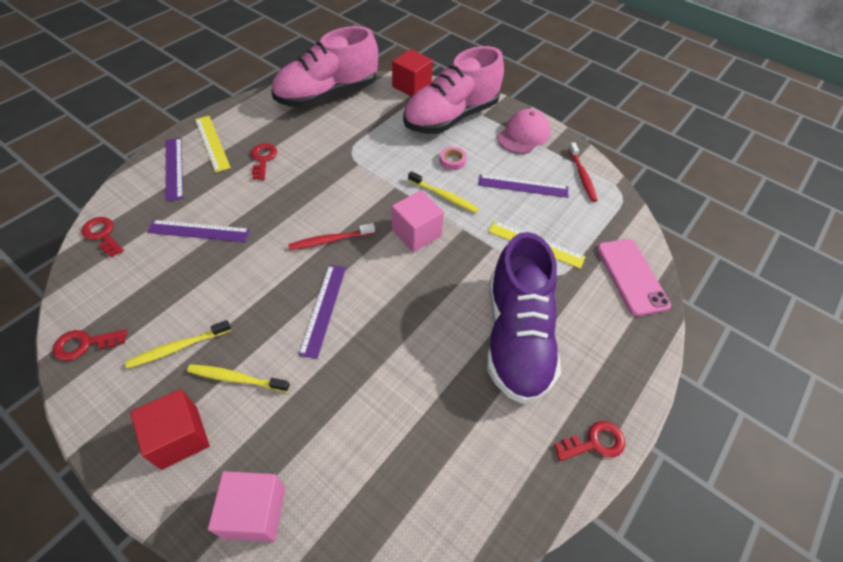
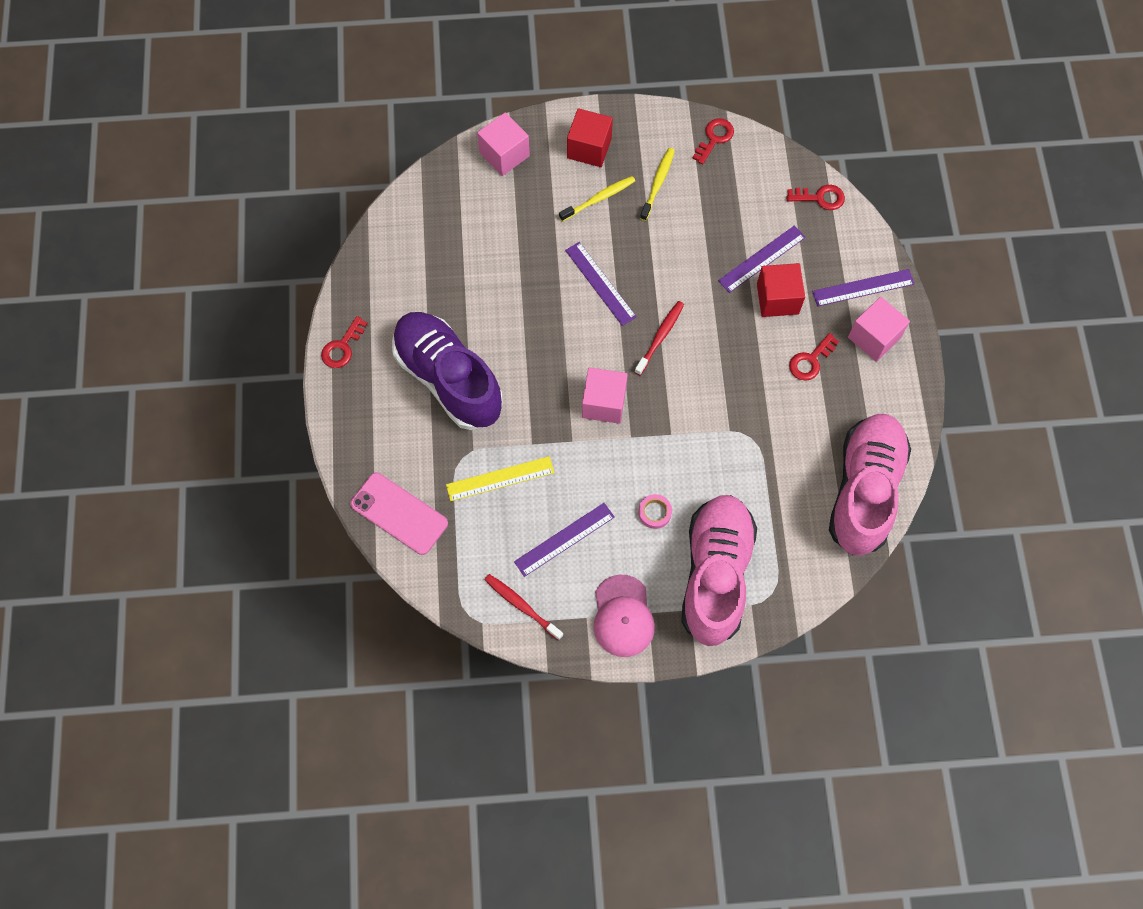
camera: 140 degrees right, 15 degrees up
purple ruler [166,138,183,201] -> purple ruler turned 45 degrees counterclockwise [812,269,914,306]
yellow ruler [195,116,231,172] -> pink cube [848,297,910,362]
red key [251,143,277,180] -> red key turned 90 degrees clockwise [789,333,839,381]
red cube [392,49,433,97] -> red cube moved to [757,263,805,317]
yellow toothbrush [408,171,479,213] -> none

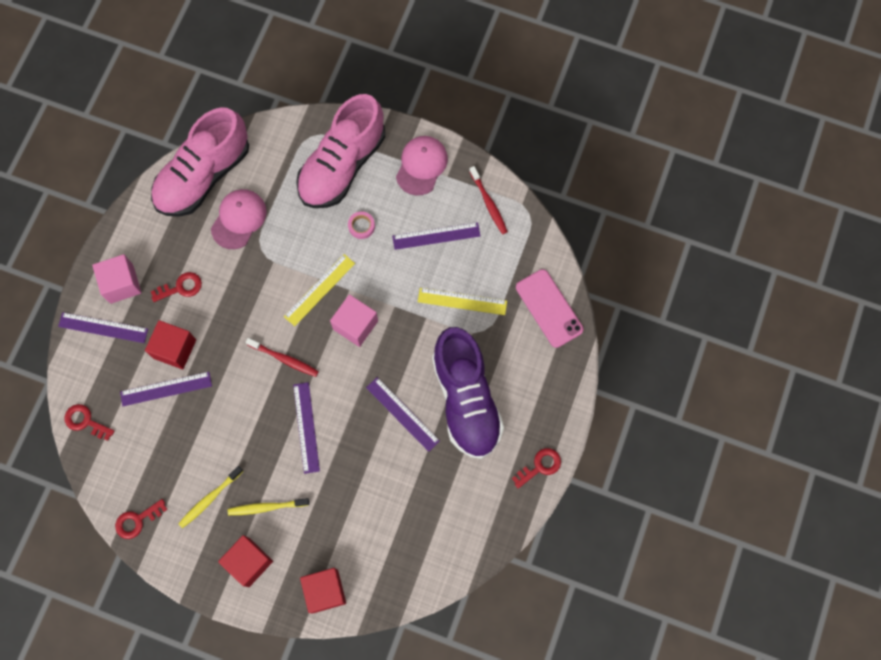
camera: 155 degrees left, 5 degrees up
pink cube [477,112,530,176] -> red cube [300,568,346,613]
red toothbrush [635,301,684,375] -> red toothbrush turned 120 degrees counterclockwise [245,338,319,377]
none -> pink cap [211,189,267,249]
none -> yellow ruler [284,254,355,326]
none -> purple ruler [366,377,440,452]

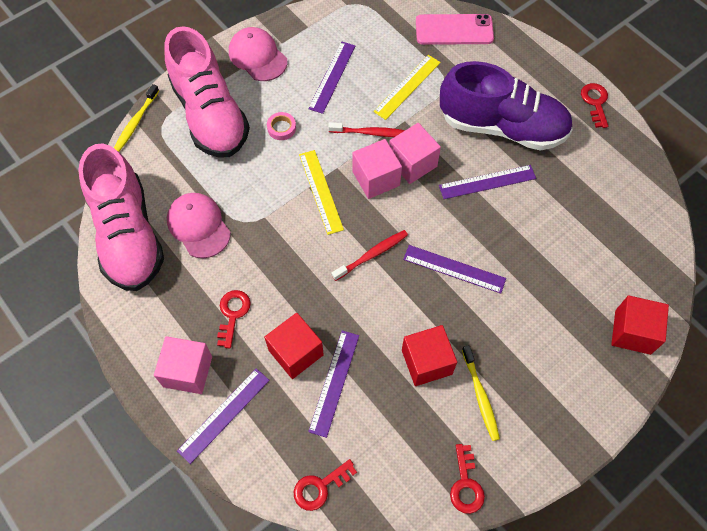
camera: 60 degrees left, 10 degrees down
red cube [218,535,273,587] -> red cube moved to [402,325,457,386]
yellow toothbrush [228,498,309,515] -> yellow toothbrush moved to [114,84,159,152]
red toothbrush [469,166,508,234] -> red toothbrush moved to [328,122,405,137]
none -> pink cube [389,123,441,184]

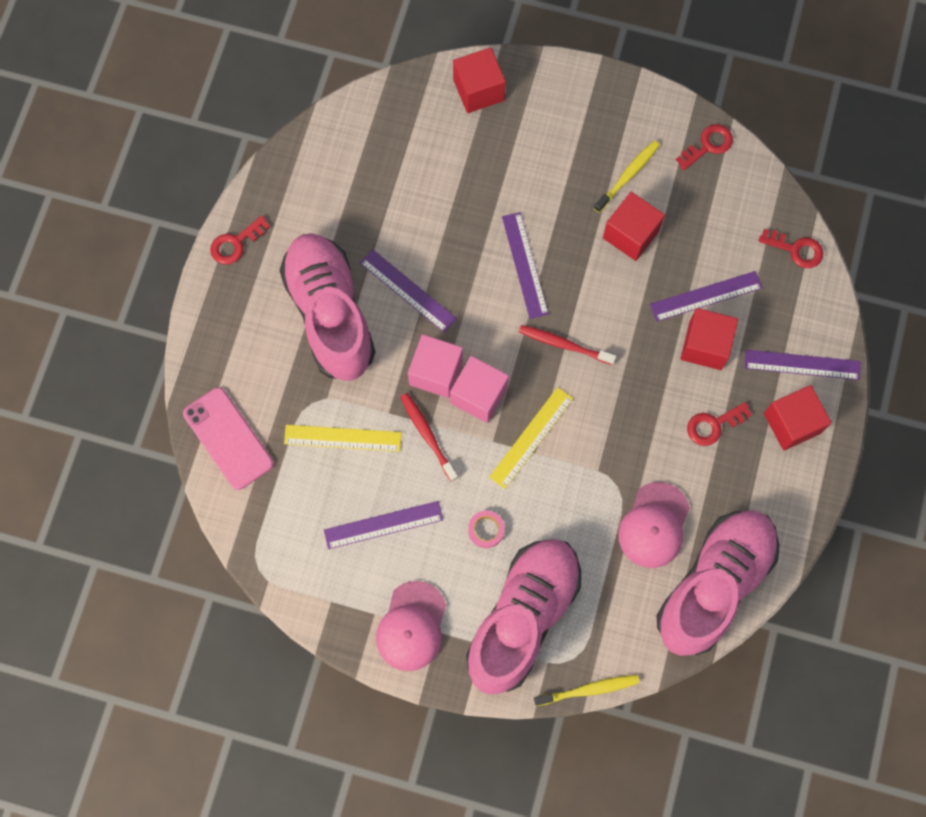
camera: 125 degrees left, 10 degrees up
pink cube [154,336,212,394] -> red cube [764,385,832,451]
purple shoe [440,61,573,151] -> pink shoe [279,233,375,381]

